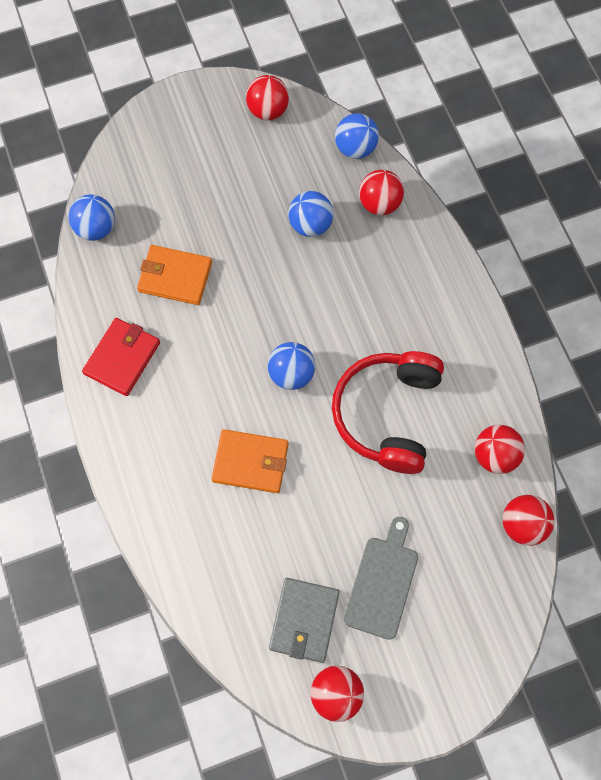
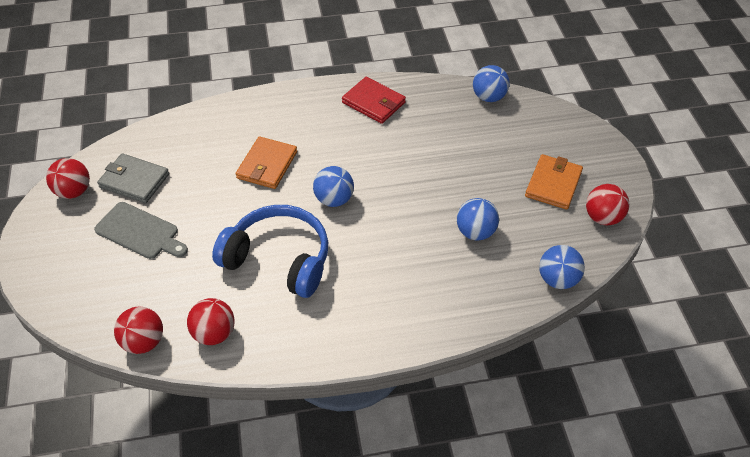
camera: 100 degrees right, 20 degrees down
orange wallet [137,245,212,305] -> orange wallet moved to [525,154,583,210]
red headphones [332,351,444,474] -> blue headphones [212,205,328,298]
red ball [359,170,404,215] -> none

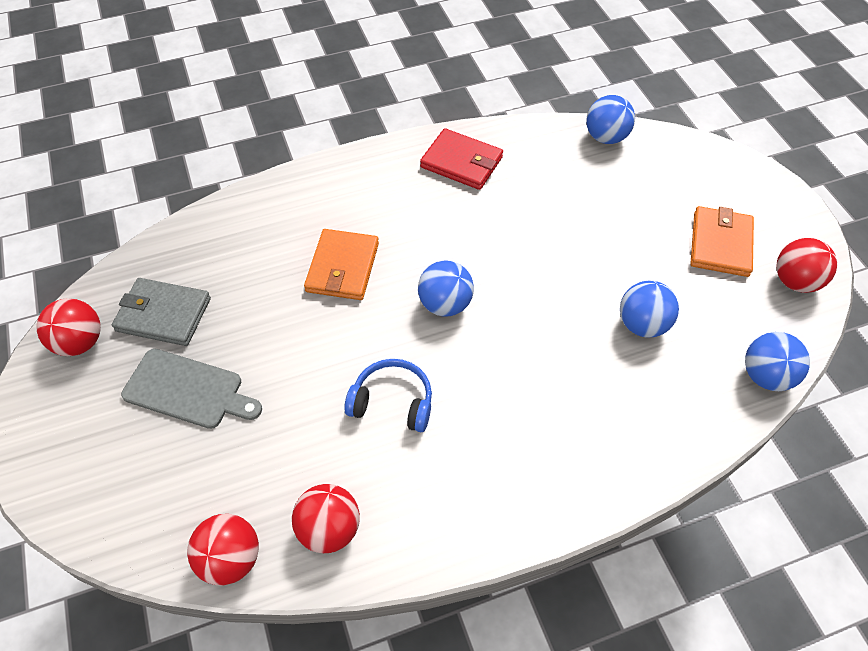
camera: 10 degrees left, 5 degrees up
blue headphones [212,205,328,298] -> blue headphones [344,359,432,432], size x0.56

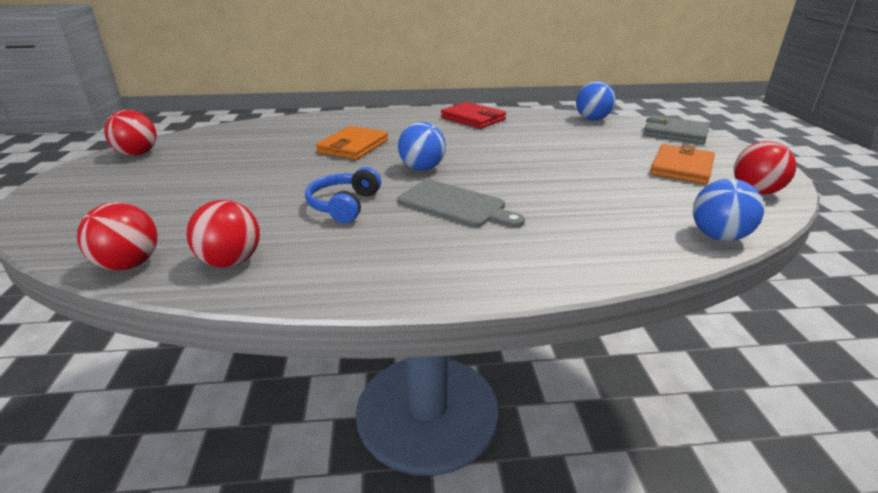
camera: 15 degrees right, 25 degrees down
grey wallet [112,278,211,346] -> grey wallet moved to [643,115,710,144]
grey cutting board [121,349,262,429] -> grey cutting board moved to [397,180,525,227]
blue headphones [344,359,432,432] -> blue headphones turned 105 degrees counterclockwise [305,167,381,223]
blue ball [620,280,679,338] -> none

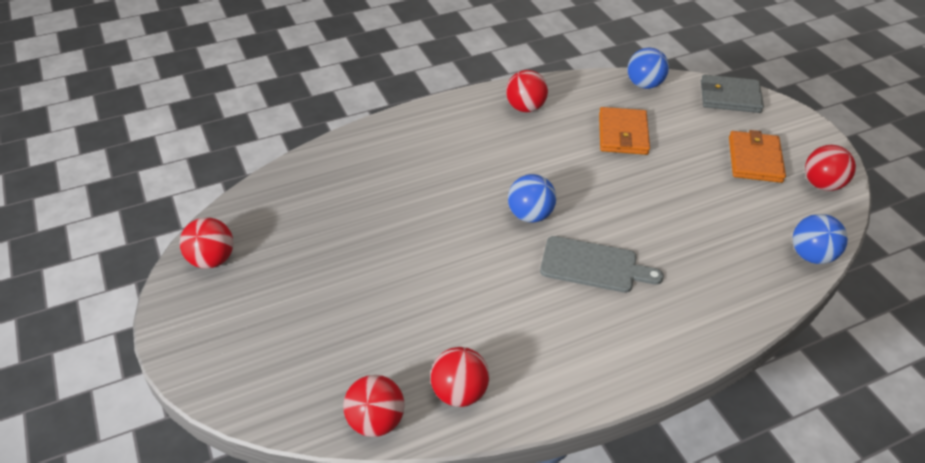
camera: 20 degrees left, 15 degrees up
blue headphones [305,167,381,223] -> none
orange wallet [316,126,388,160] -> orange wallet moved to [599,107,650,155]
red wallet [441,102,506,129] -> red ball [506,70,548,112]

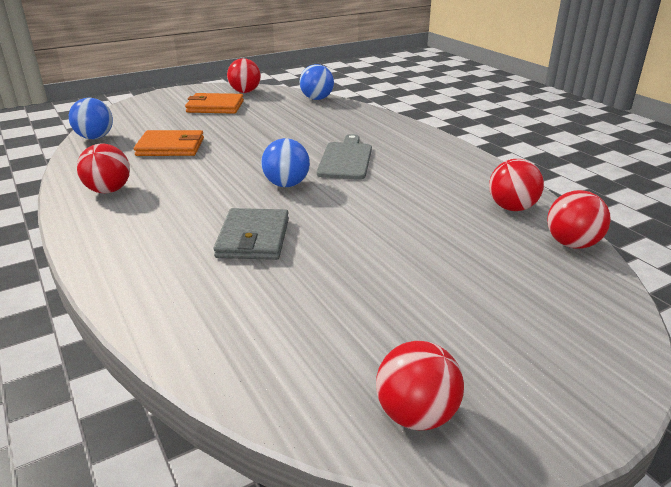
camera: 95 degrees left, 15 degrees down
grey wallet [701,74,764,113] -> grey wallet moved to [213,208,289,260]

